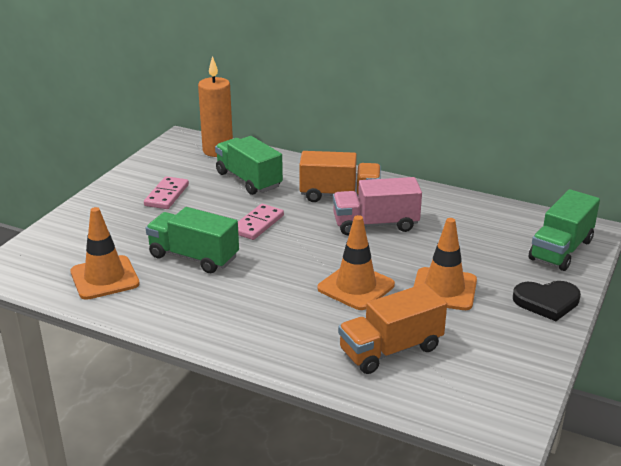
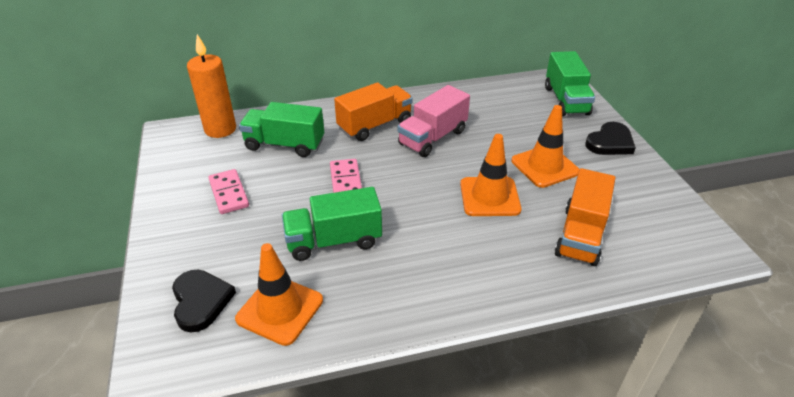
camera: 40 degrees left, 10 degrees up
none -> black heart [172,270,236,332]

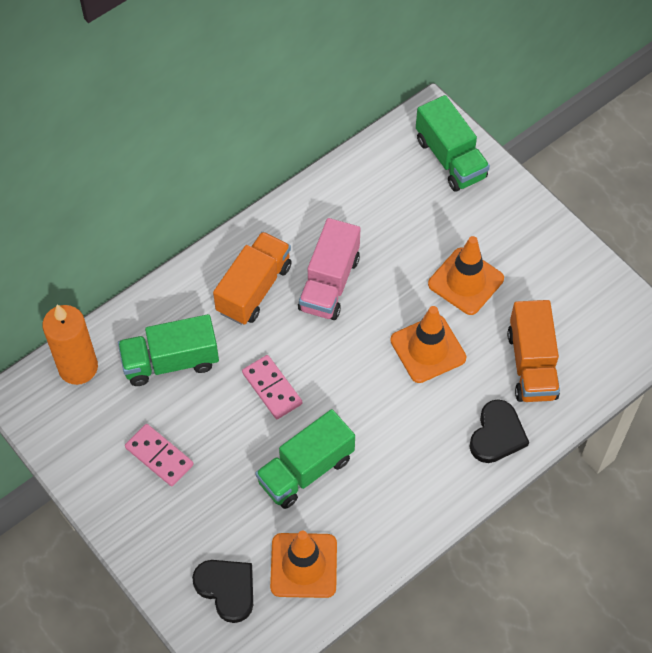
camera: 25 degrees left, 20 degrees up
black heart [585,122,636,155] -> black heart moved to [469,399,529,463]

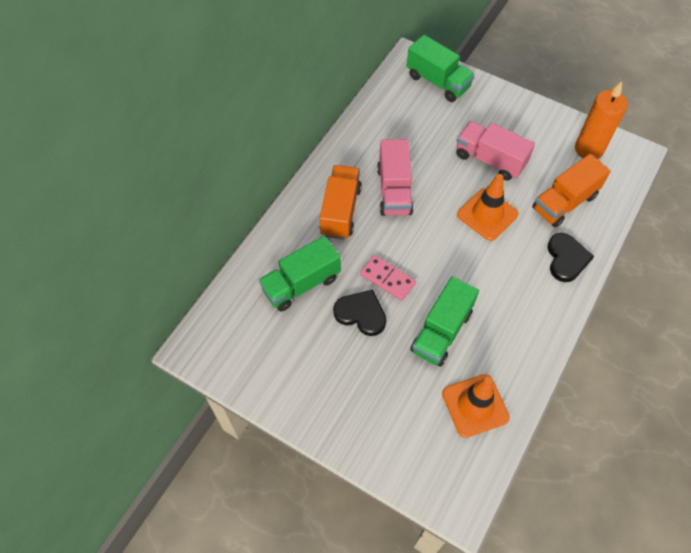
camera: 20 degrees left, 0 degrees up
orange candle [42,305,98,385] -> orange candle moved to [575,81,628,159]
pink domino [125,424,194,487] -> none
black heart [192,560,253,623] -> black heart moved to [333,290,386,336]
orange traffic cone [428,236,504,315] -> pink truck [456,121,535,181]
orange truck [507,300,560,402] -> orange truck turned 75 degrees clockwise [532,154,611,227]

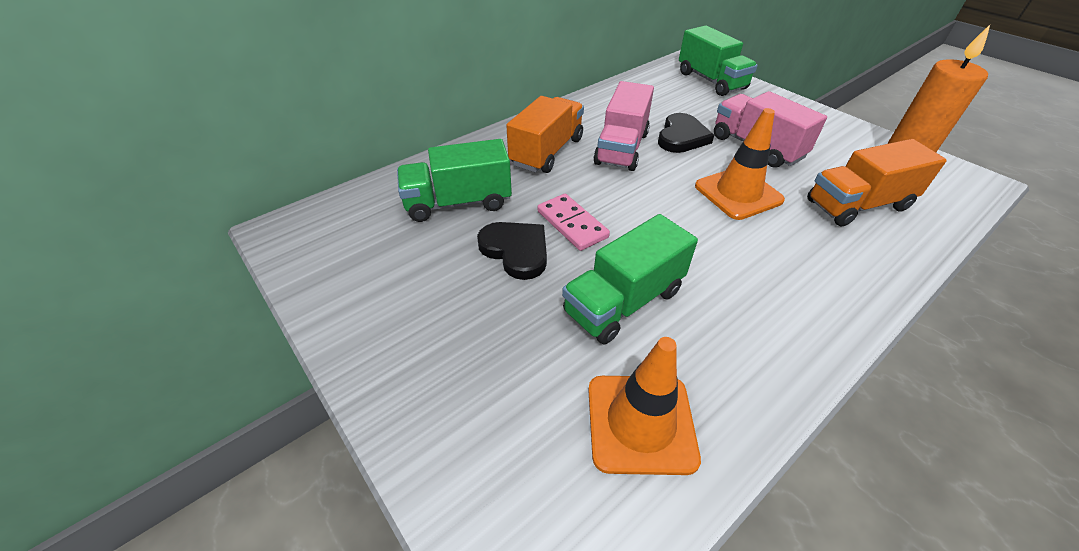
camera: 20 degrees right, 15 degrees down
black heart [547,233,594,282] -> black heart moved to [658,113,714,153]

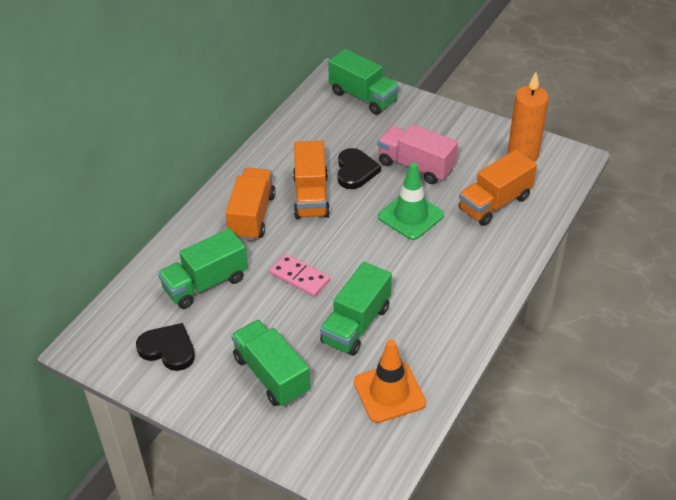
camera: 20 degrees left, 0 degrees up
black heart [477,222,547,280] -> black heart moved to [136,323,195,371]
pink truck [594,81,654,171] -> orange truck [293,141,330,219]
orange traffic cone [695,108,785,220] -> green traffic cone [378,163,444,240]
none -> green truck [231,320,310,407]

